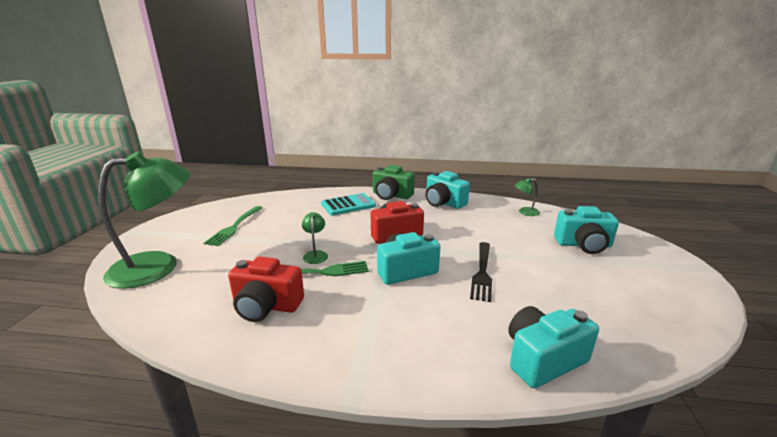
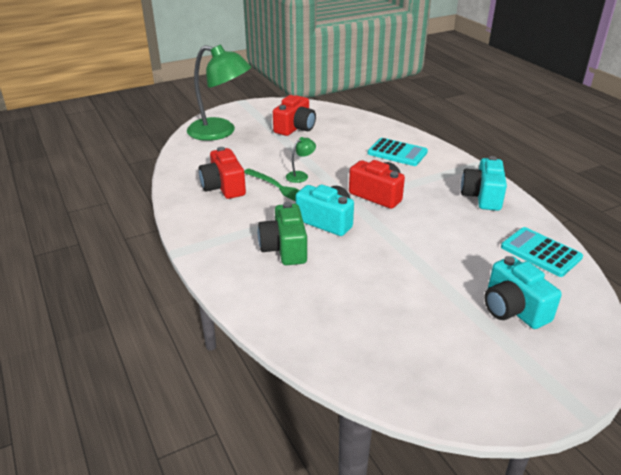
camera: 55 degrees right, 10 degrees up
green fork [204,206,263,246] -> red camera [273,95,316,136]
green camera [373,165,415,200] -> green camera moved to [258,202,307,265]
black fork [470,242,492,302] -> none
turquoise camera [508,306,599,388] -> none
green lamp [515,178,540,216] -> turquoise calculator [501,227,583,277]

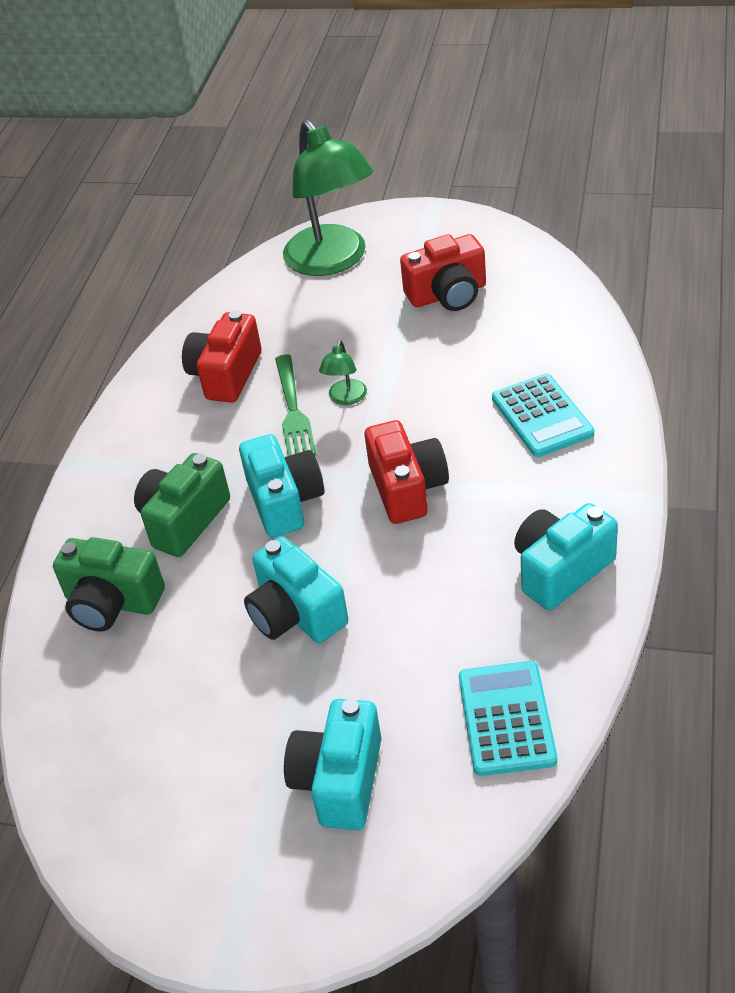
camera: 45 degrees right, 10 degrees up
green lamp [286,137,316,183] -> green lamp turned 105 degrees clockwise [319,340,367,405]
none -> green camera [53,537,165,632]
none -> turquoise camera [244,536,348,643]

